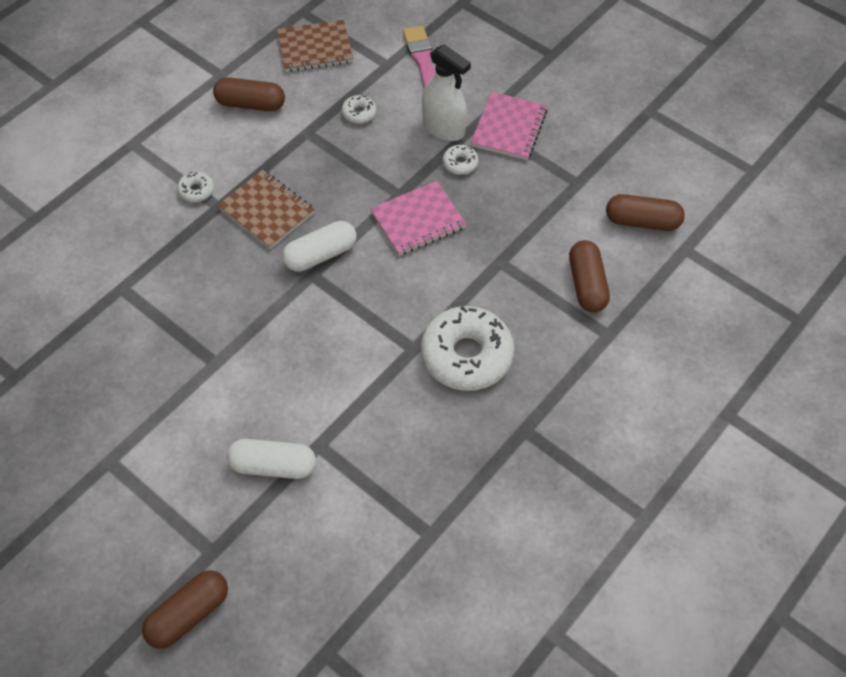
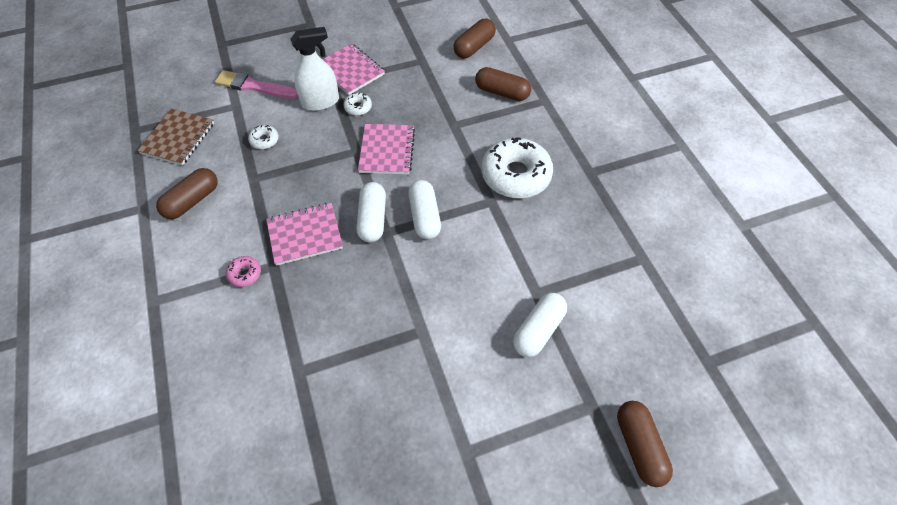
camera: 60 degrees left, 0 degrees up
white donut [177,171,214,202] -> pink donut [226,256,261,287]
brown notebook [217,170,315,249] -> pink notebook [266,203,343,266]
none -> white capsule [408,180,441,240]

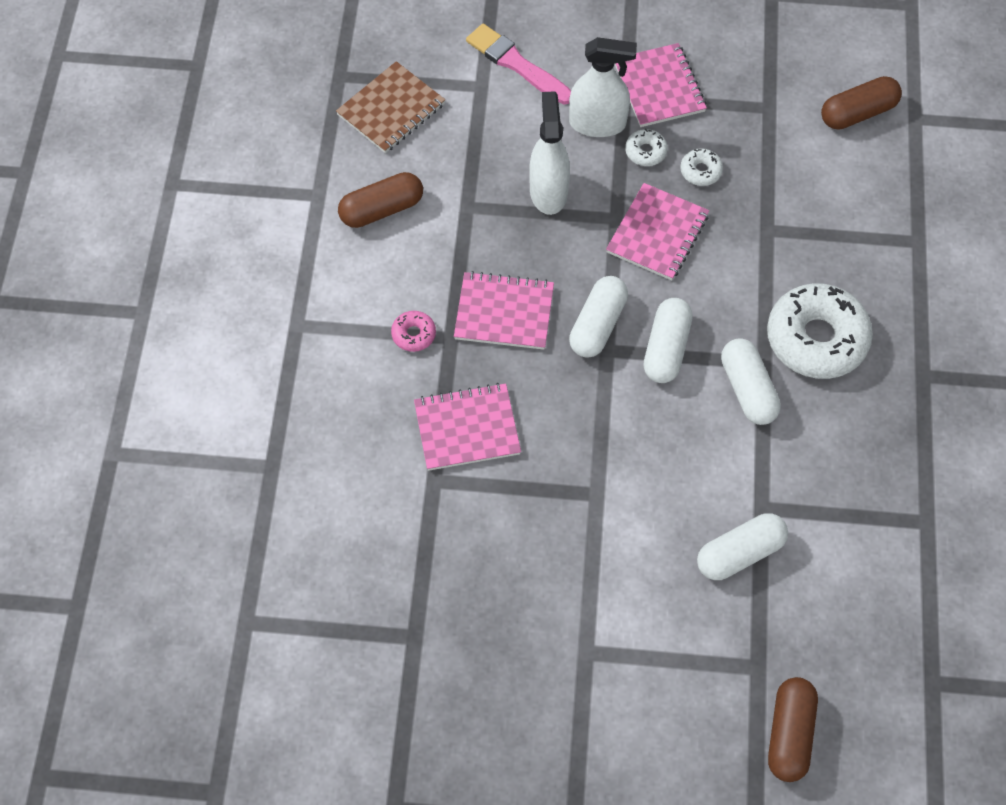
camera: 25 degrees right, 5 degrees up
white donut [248,125,279,149] -> white donut moved to [680,148,723,186]
brown capsule [475,67,531,101] -> none
none -> pink notebook [414,383,521,471]
none -> white spray bottle [529,91,570,215]
none -> white capsule [721,338,781,425]

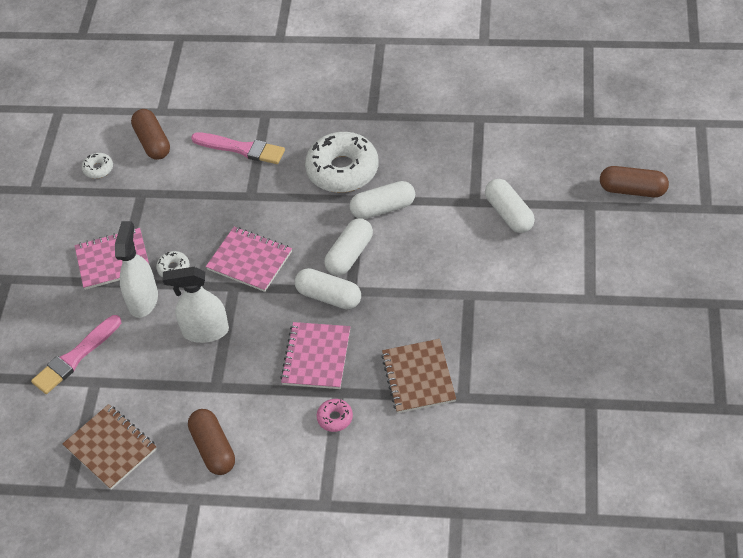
camera: 85 degrees left, 10 degrees down
pink notebook [414,383,521,471] -> brown notebook [381,339,456,413]
white capsule [643,298,693,383] -> white capsule turned 75 degrees counterclockwise [324,218,373,276]
white donut [680,148,723,186] -> white donut moved to [82,153,113,179]
none -> pink brush [191,132,285,164]

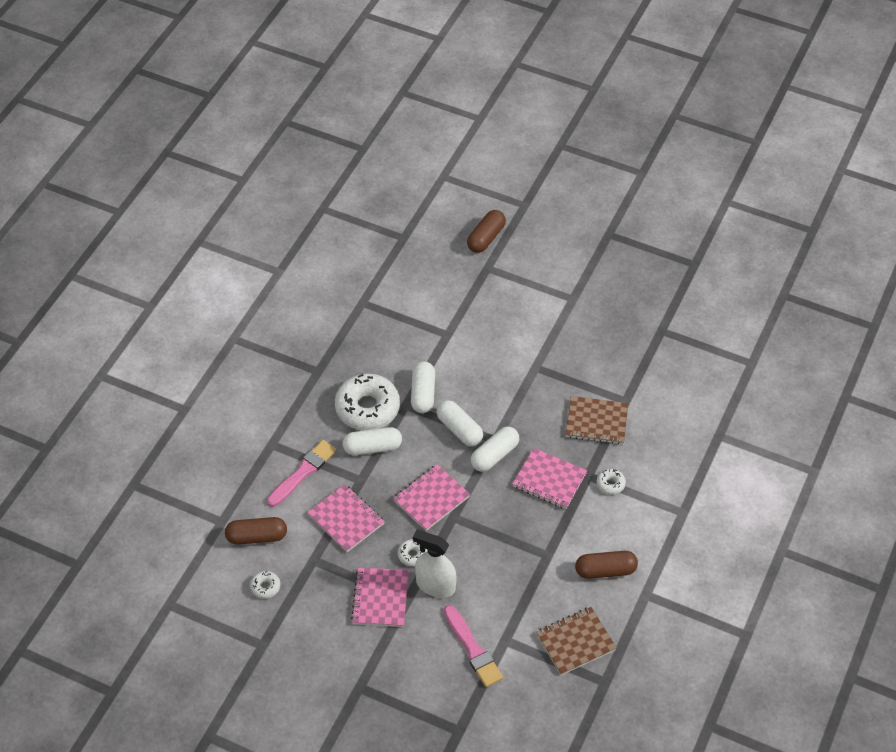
camera: 75 degrees left, 0 degrees up
white spray bottle [163,267,229,343] -> none
pink donut [317,399,353,432] -> white donut [597,469,626,495]
white capsule [485,179,535,233] -> white capsule moved to [343,427,402,455]
none -> pink notebook [307,484,385,552]

